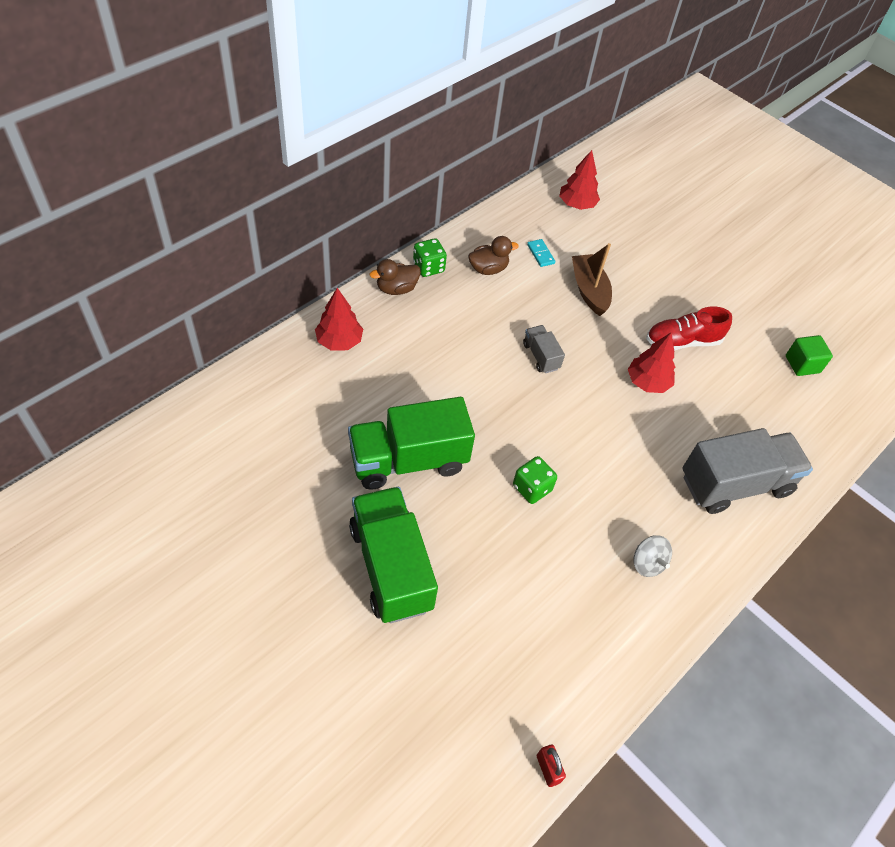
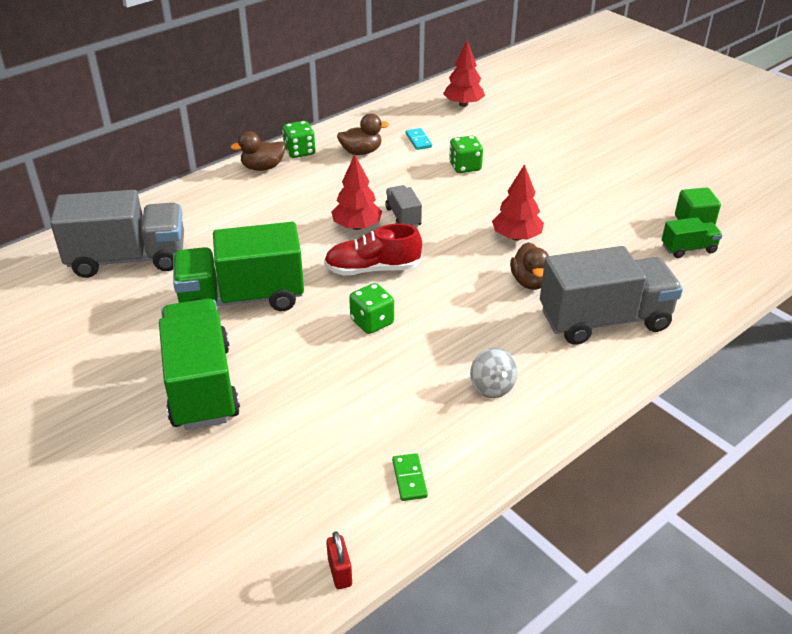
camera: 10 degrees right, 15 degrees down
red tree [315,288,363,351] -> red tree moved to [331,154,382,230]
brown boat [572,243,612,316] -> green dice [449,136,483,173]
red shoe [646,306,732,351] -> red shoe moved to [324,224,422,275]
none -> grey truck [50,190,184,278]
none -> green domino [392,453,428,501]
none -> brown duck [510,242,549,290]
none -> green truck [662,217,723,258]

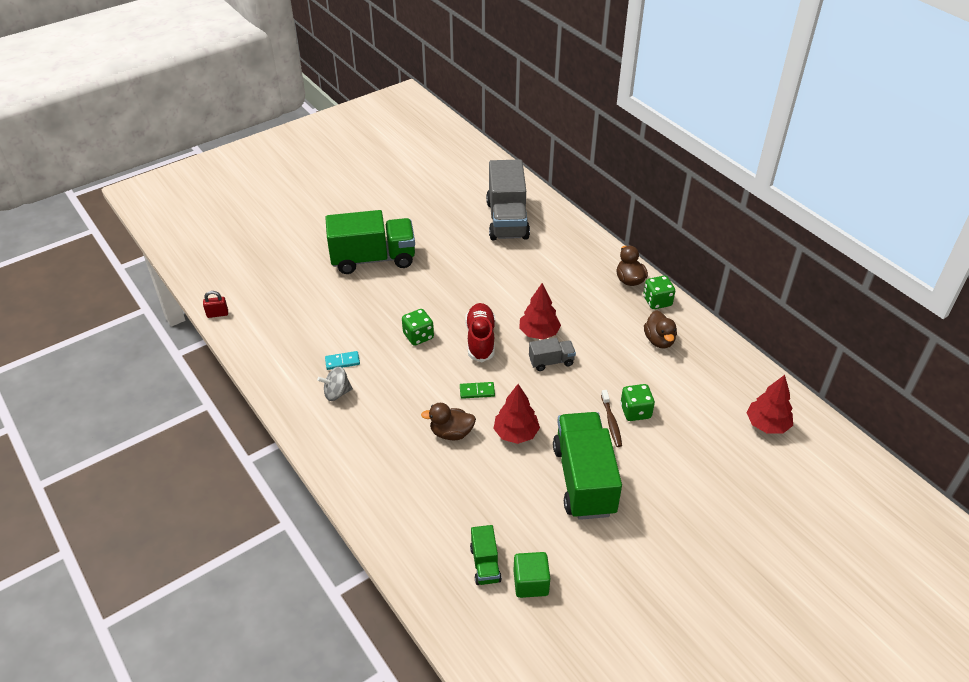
camera: 95 degrees right, 5 degrees up
green truck [173,222,304,311] -> green truck moved to [553,412,622,520]
green domino [392,453,428,501] -> green domino moved to [460,382,495,399]
turquoise domino [406,128,432,150] -> turquoise domino moved to [325,351,360,370]
grey truck [540,246,683,345] -> none
none -> brown toothbrush [601,390,622,447]

